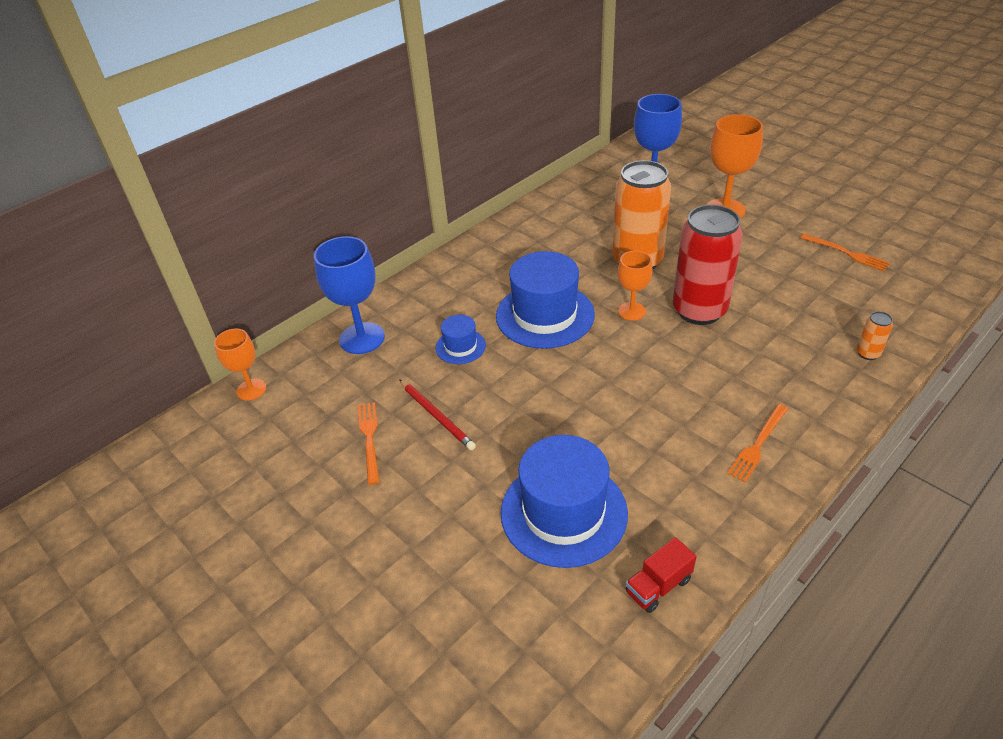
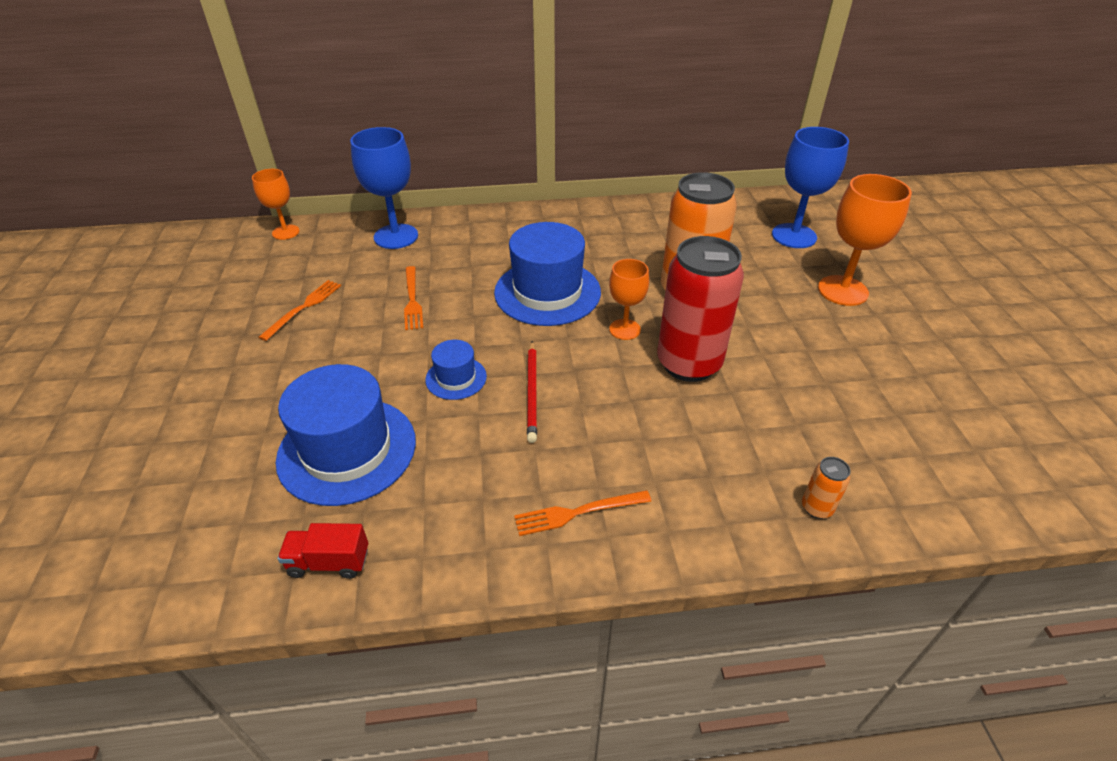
camera: 35 degrees right, 0 degrees up
red pencil [399,379,476,450] -> red pencil moved to [527,341,537,443]
blue hat [436,315,486,364] -> blue hat moved to [425,340,487,400]
orange fork [800,234,890,271] -> orange fork moved to [404,266,423,330]

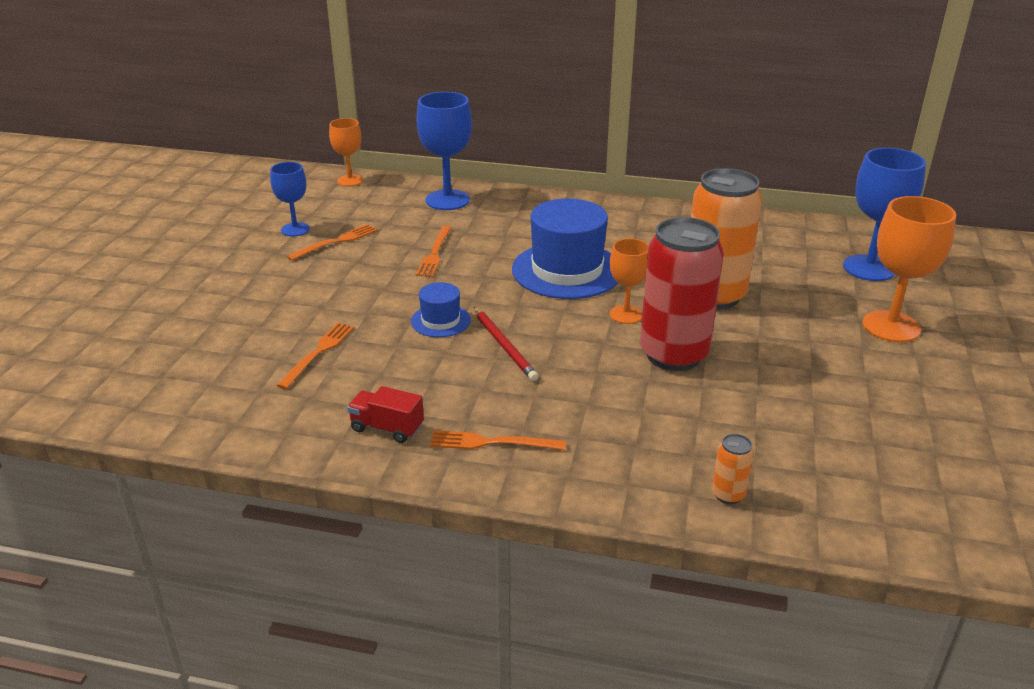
camera: 20 degrees right, 10 degrees down
blue hat [276,364,416,506] -> orange fork [276,323,355,389]
red truck [278,523,368,579] -> red truck moved to [347,386,424,443]
red pencil [527,341,537,443] -> red pencil turned 45 degrees counterclockwise [474,307,539,381]
none -> blue goblet [270,162,310,236]

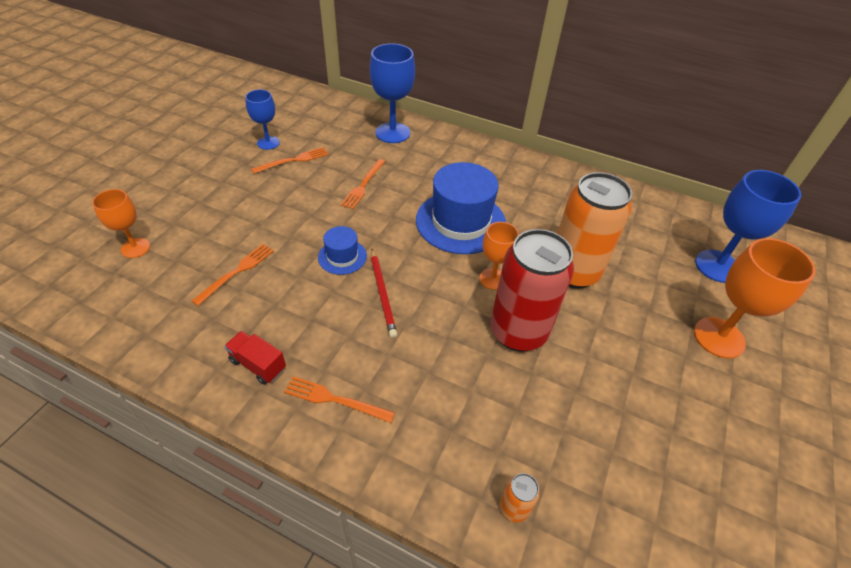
camera: 10 degrees right, 15 degrees up
orange goblet [329,118,363,186] -> orange goblet moved to [92,189,150,258]

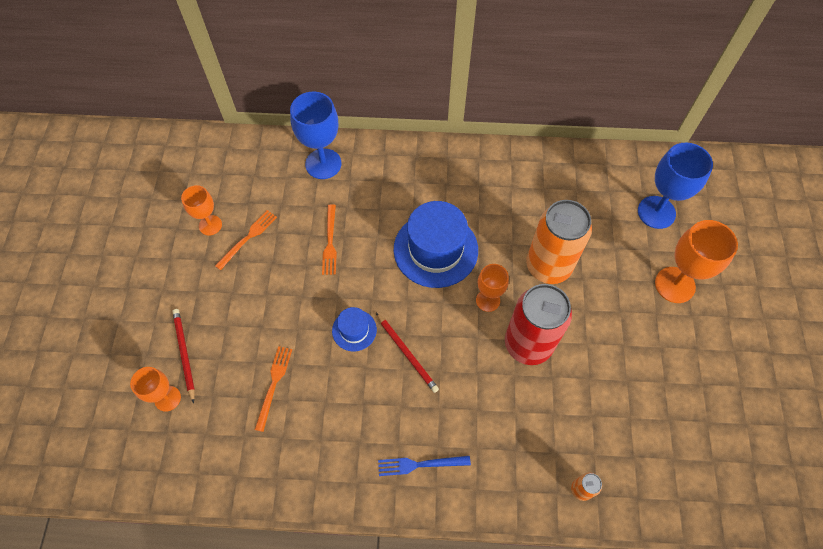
camera: 20 degrees left, 15 degrees up
red truck [224,331,286,385] -> none
blue goblet [245,89,280,150] -> orange goblet [181,185,222,236]
orange fork [284,376,395,423] -> blue fork [378,456,471,476]
none -> red pencil [172,309,195,403]

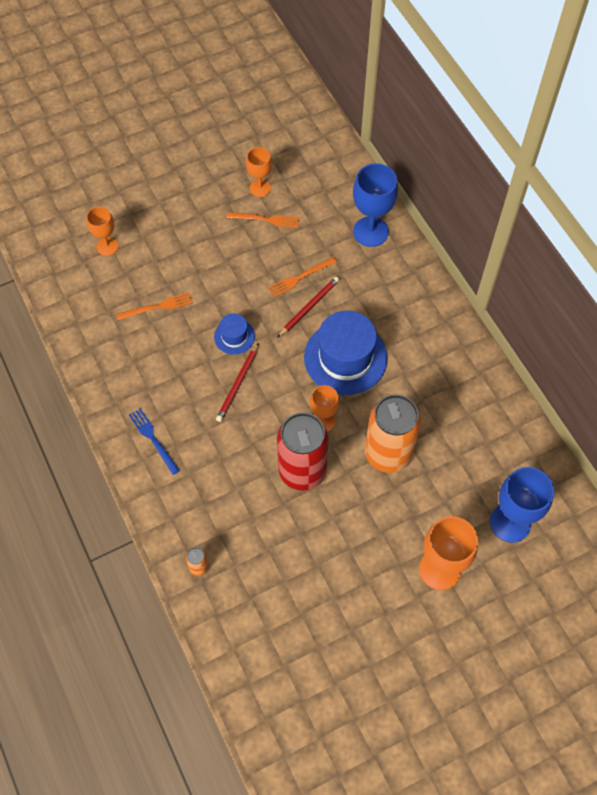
camera: 60 degrees right, 0 degrees up
red pencil [172,309,195,403] -> red pencil moved to [277,277,339,338]

